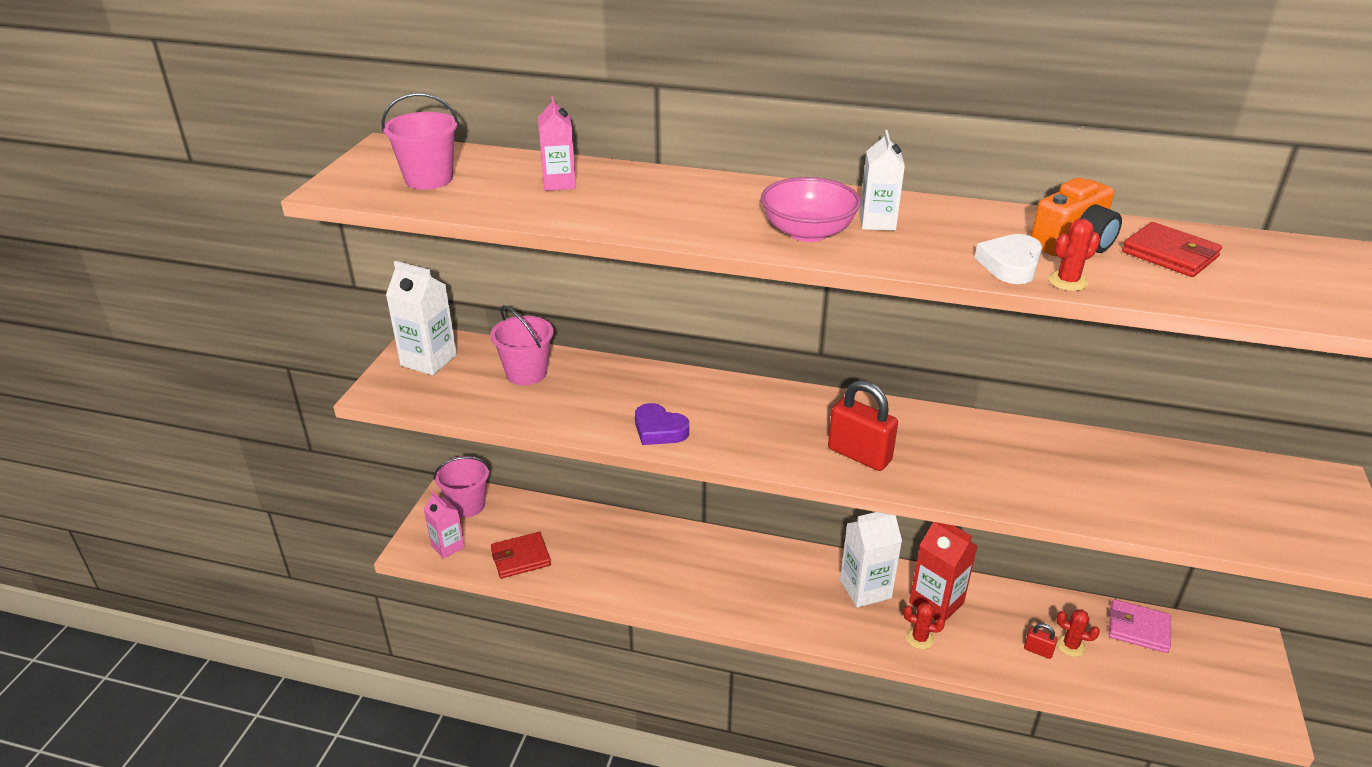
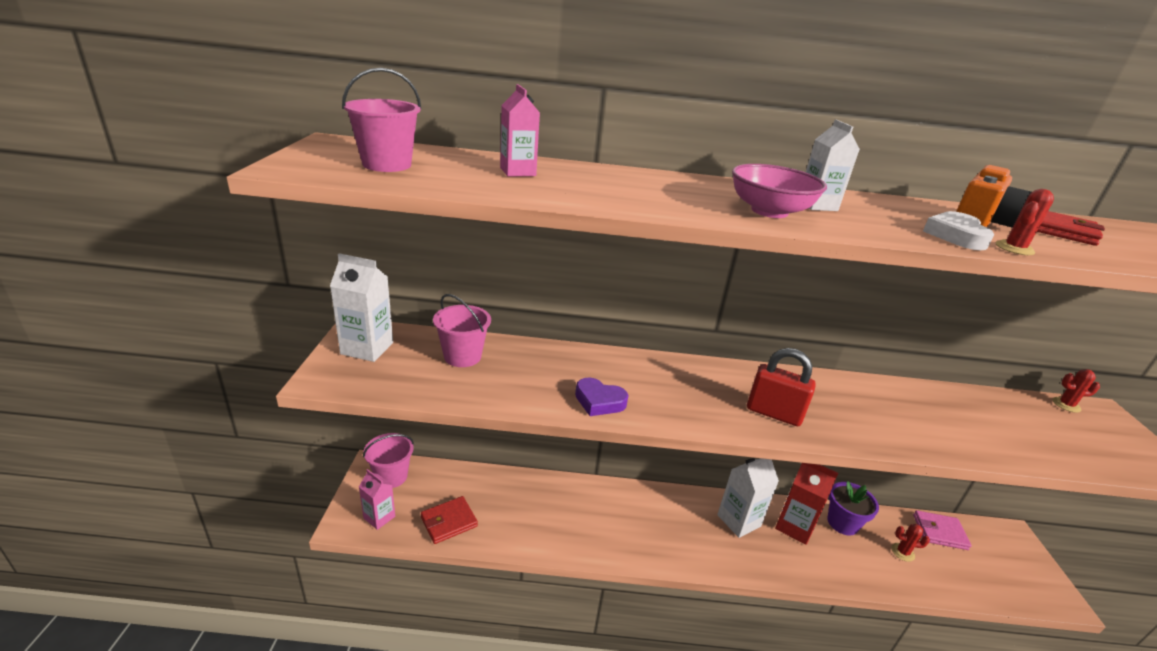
camera: 15 degrees left, 5 degrees down
red cactus [903,602,945,649] -> red cactus moved to [1052,369,1100,413]
red padlock [1024,623,1058,659] -> none
none -> purple flower pot [827,481,879,536]

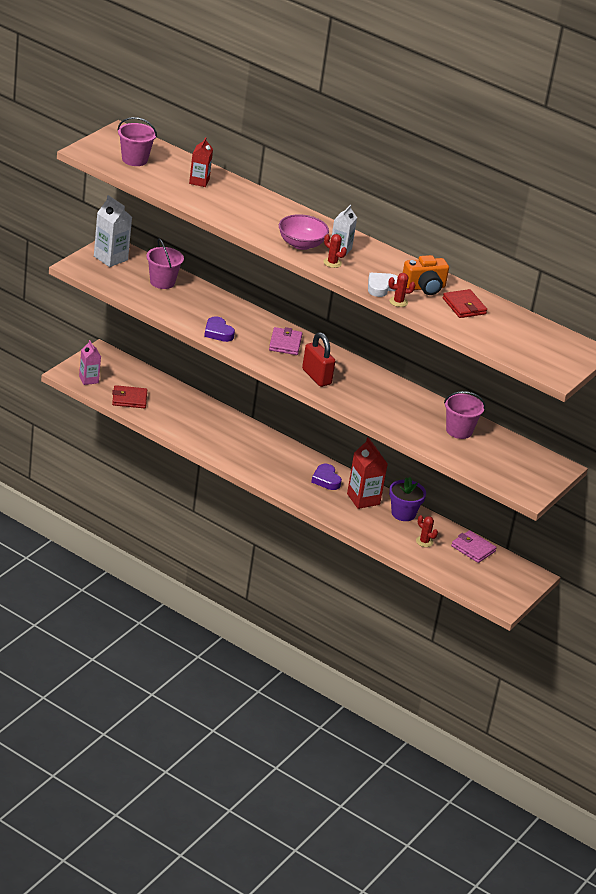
camera: 30 degrees right, 5 degrees up
pink bucket [363,433,414,488] -> pink bucket moved to [444,391,485,439]
pink carton [500,84,540,177] -> red carton [189,137,213,187]
white carton [717,458,779,538] -> purple heart [311,464,342,490]
red cactus [1052,369,1100,413] -> red cactus moved to [323,234,347,268]
none -> pink wallet [269,327,303,355]

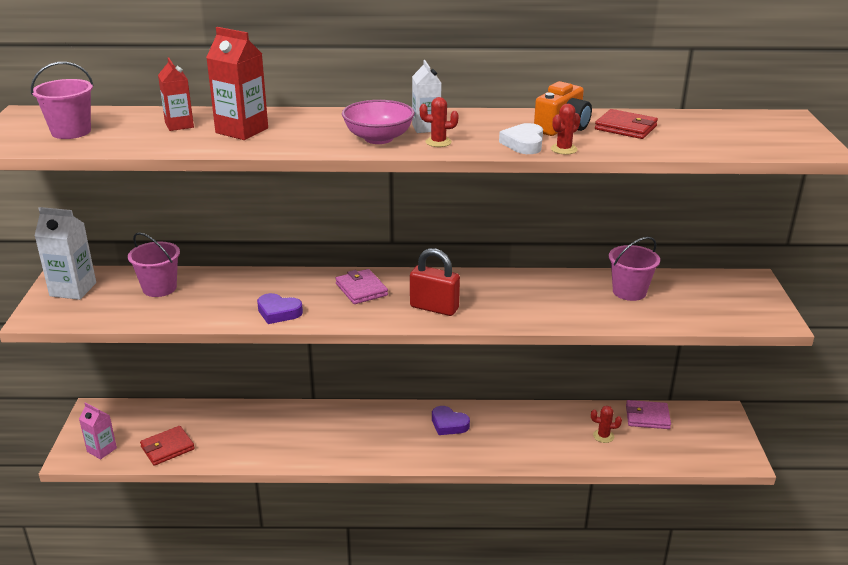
camera: 30 degrees left, 5 degrees down
red carton [347,437,388,509] -> red carton moved to [206,27,268,140]
purple flower pot [389,477,426,521] -> none

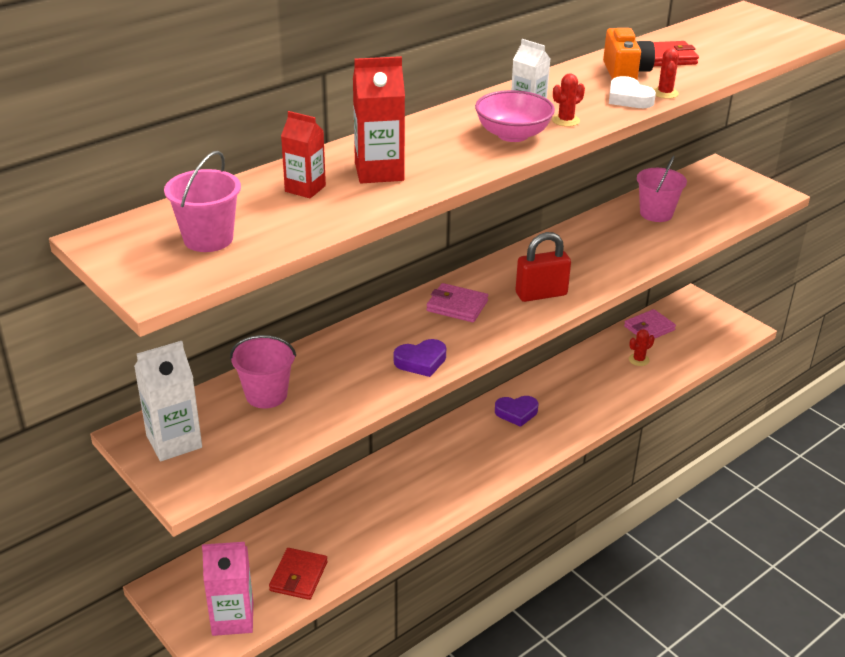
camera: 40 degrees left, 5 degrees up
pink carton [79,402,117,460] -> pink carton [202,542,253,636], size x1.52

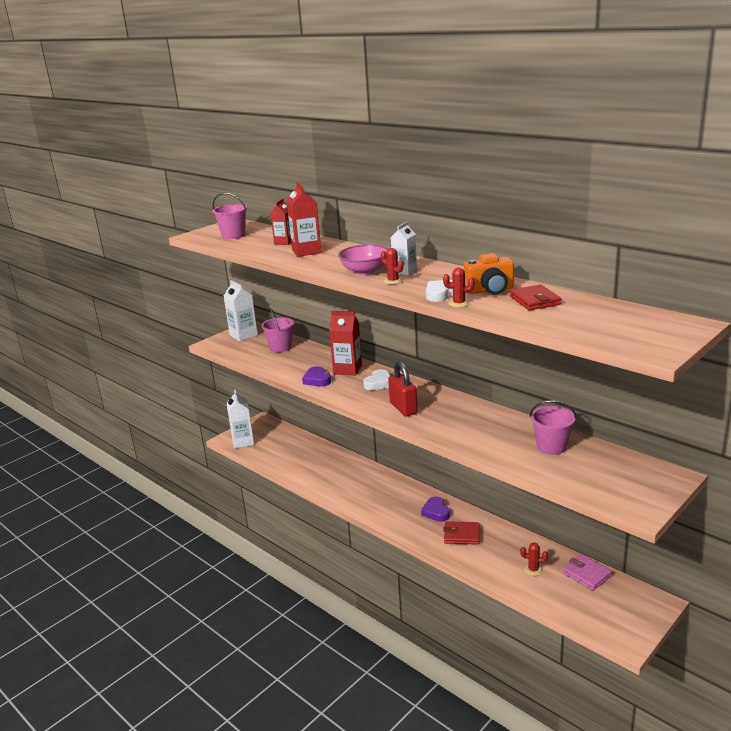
camera: 85 degrees right, 10 degrees down
pink carton [202,542,253,636] -> white carton [226,390,254,449]
red wallet [269,548,328,600] -> red wallet moved to [443,521,479,545]
pink wallet [426,283,488,322] -> white heart [363,369,390,390]
red cactus [629,329,655,366] -> red cactus turned 45 degrees counterclockwise [520,543,548,576]
none -> red carton [329,311,362,376]

